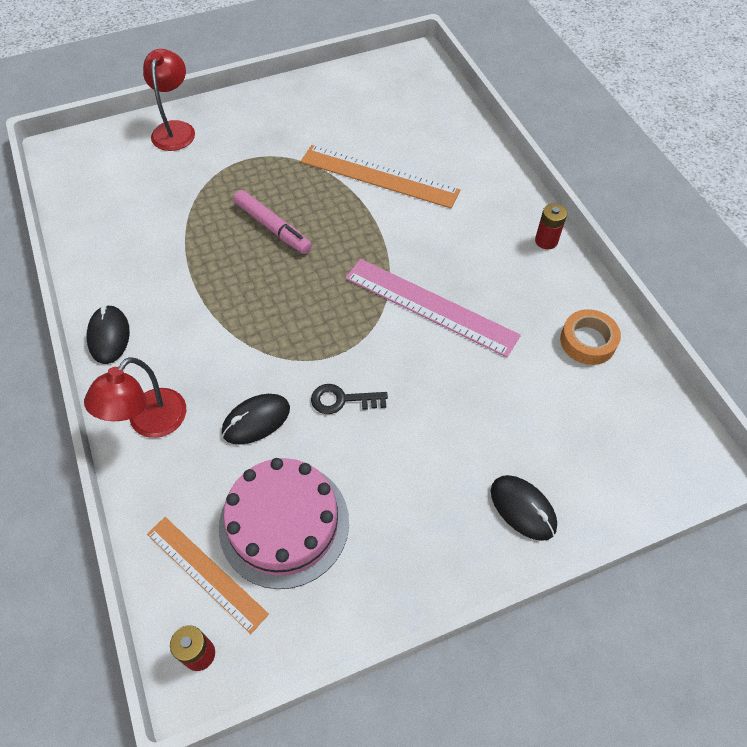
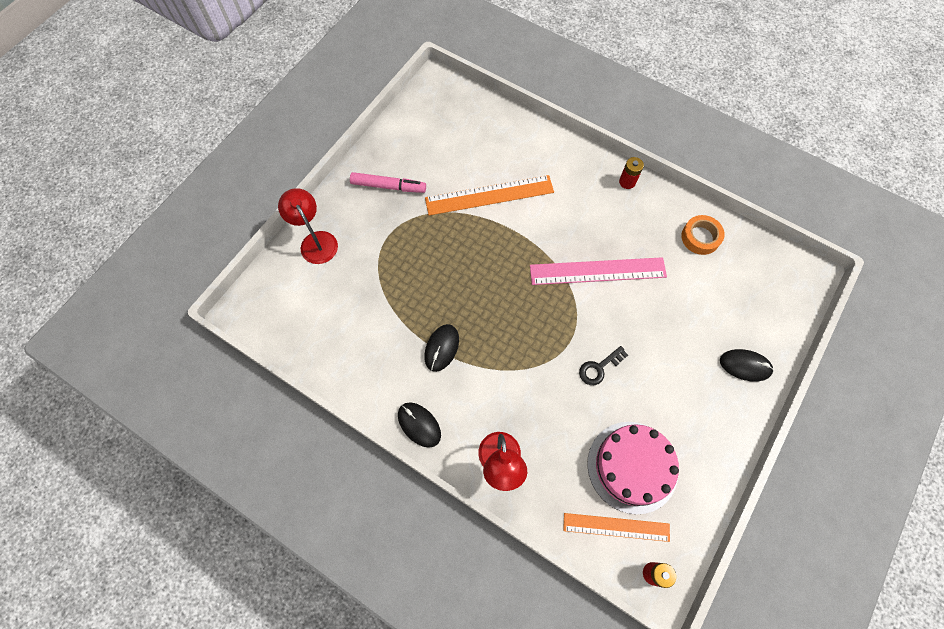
camera: 35 degrees left, 10 degrees up
black mouse [222,394,290,445] -> black mouse moved to [424,324,459,372]
pink marker [233,190,312,254] -> pink marker moved to [350,172,426,193]

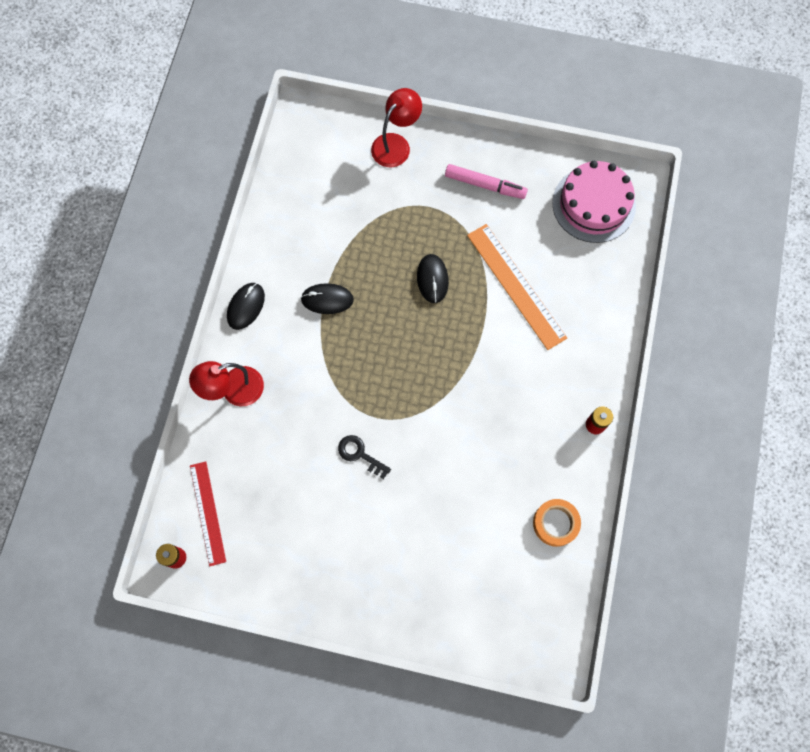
camera: 70 degrees right, 5 degrees up
pink marker [350,172,426,193] -> pink marker turned 60 degrees counterclockwise [445,164,528,199]
pink ruler [530,257,667,285] -> none
orange ruler [563,513,670,542] -> red ruler [190,461,226,566]
pink cake [587,422,679,514] -> pink cake moved to [552,161,636,243]
black mouse [720,349,774,382] -> black mouse moved to [417,254,449,303]

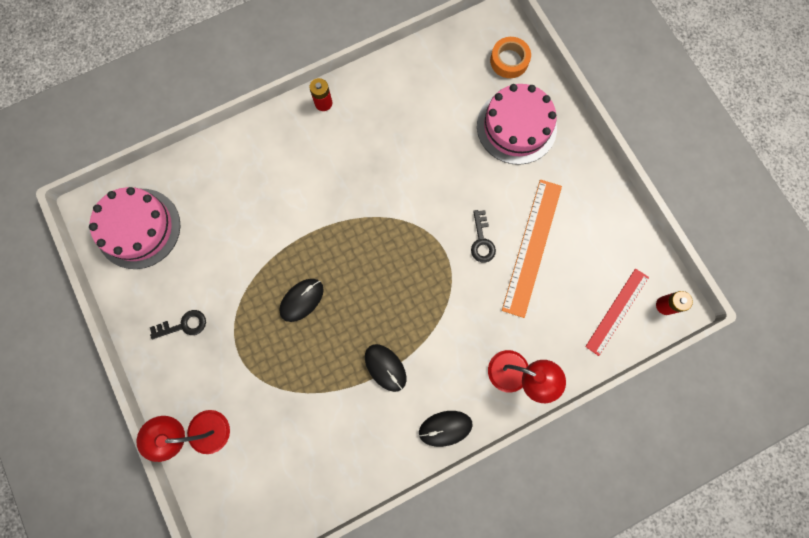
camera: 130 degrees left, 5 degrees up
pink marker [445,164,528,199] -> black key [150,310,206,339]
orange ruler [467,224,567,350] -> orange ruler moved to [502,180,562,318]
orange tape [533,499,581,547] -> orange tape moved to [490,37,531,78]
none -> pink cake [477,84,557,165]

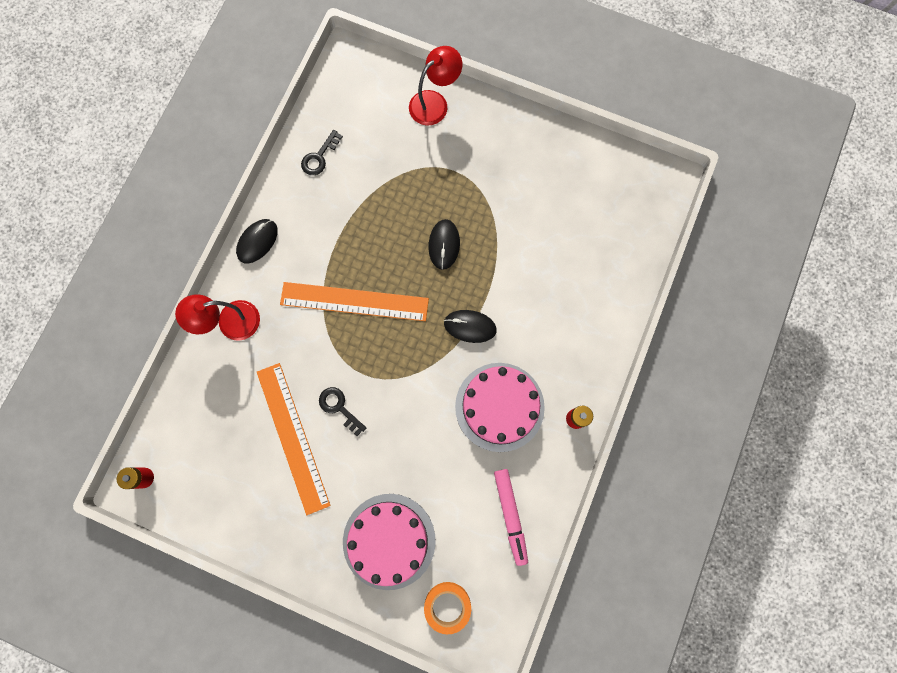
camera: 140 degrees right, 0 degrees up
pink cake [89,187,181,269] -> pink cake moved to [455,363,545,452]
black key [150,310,206,339] -> black key moved to [301,130,343,175]
black mouse [365,344,406,392] -> black mouse moved to [444,310,497,343]
red ruler [585,268,649,356] -> none
none -> orange ruler [280,282,429,321]
none -> pink marker [494,469,528,566]

